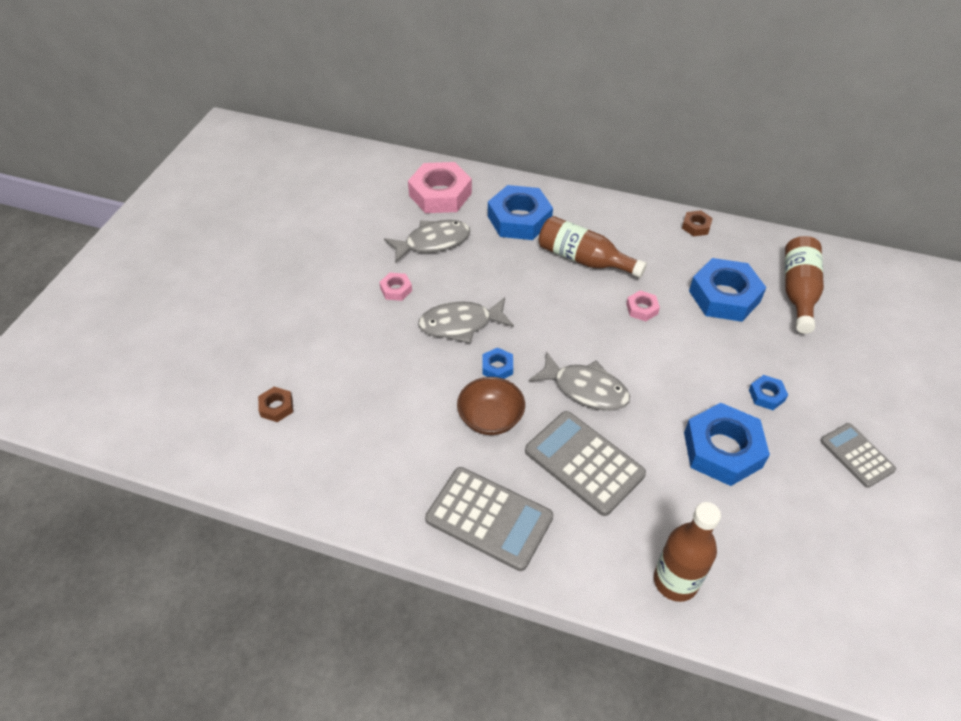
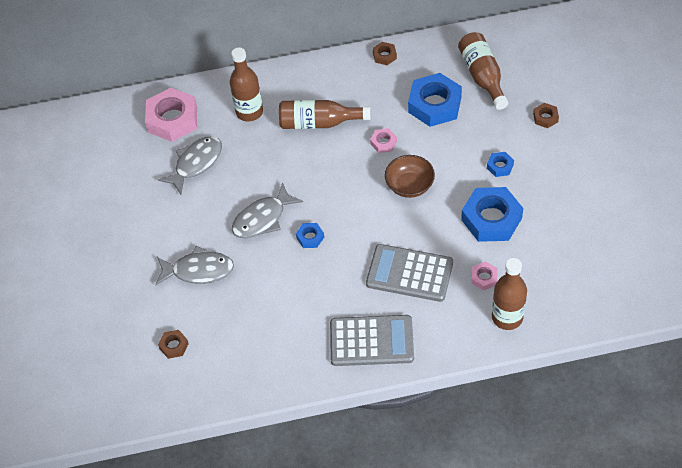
camera: 25 degrees left, 5 degrees up
pink nut [379,273,412,301] -> pink nut moved to [471,261,498,290]
brown bowl [457,377,525,435] -> brown bowl moved to [385,155,435,198]
blue nut [488,185,553,240] -> brown bottle [230,47,263,122]
grey fish [529,351,630,411] -> grey fish moved to [155,246,234,285]
grey calculator [820,423,896,488] -> none
none -> brown nut [533,103,559,128]

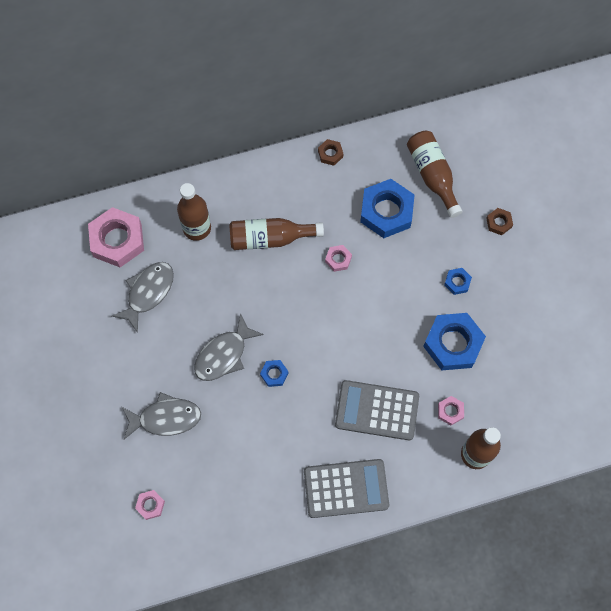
camera: 10 degrees left, 15 degrees up
brown nut [158,330,189,359] -> pink nut [135,490,165,520]
brown bowl [385,155,435,198] -> none

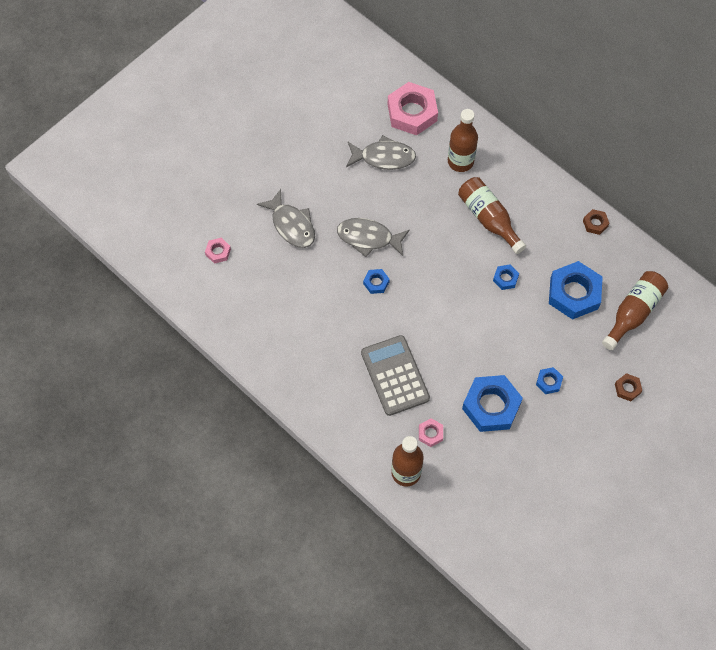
camera: 60 degrees right, 5 degrees down
grey calculator [304,459,389,518] -> none
pink nut [325,245,352,272] -> blue nut [493,265,519,290]

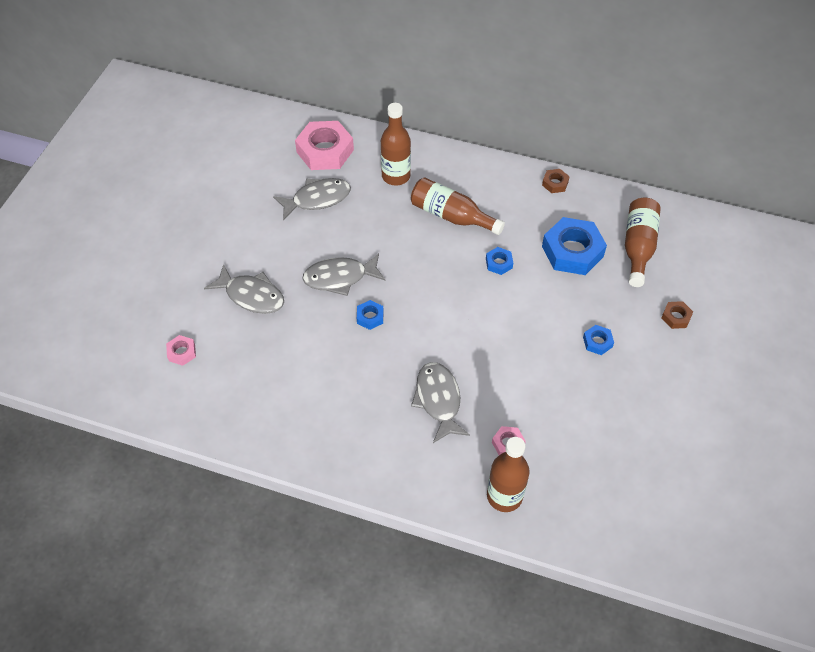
camera: 25 degrees left, 10 degrees down
grey calculator [361,335,430,416] -> grey fish [411,362,470,443]
blue nut [462,375,523,432] -> none

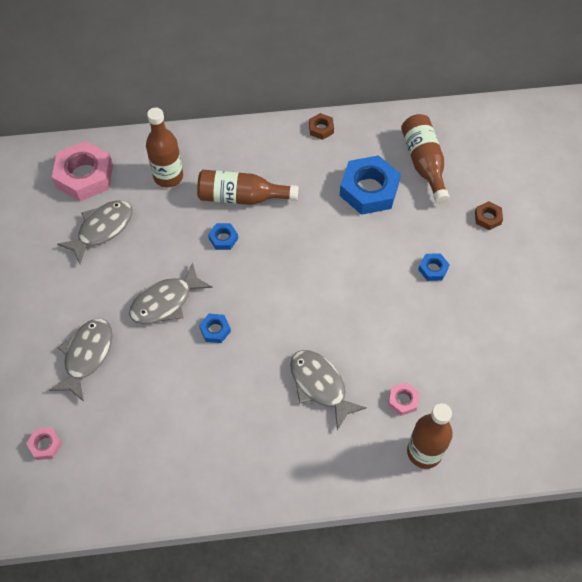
camera: 25 degrees left, 5 degrees up
grey fish [204,264,284,314] -> grey fish turned 75 degrees counterclockwise [49,318,112,402]
blue nut [486,247,513,275] -> blue nut moved to [208,223,238,250]

